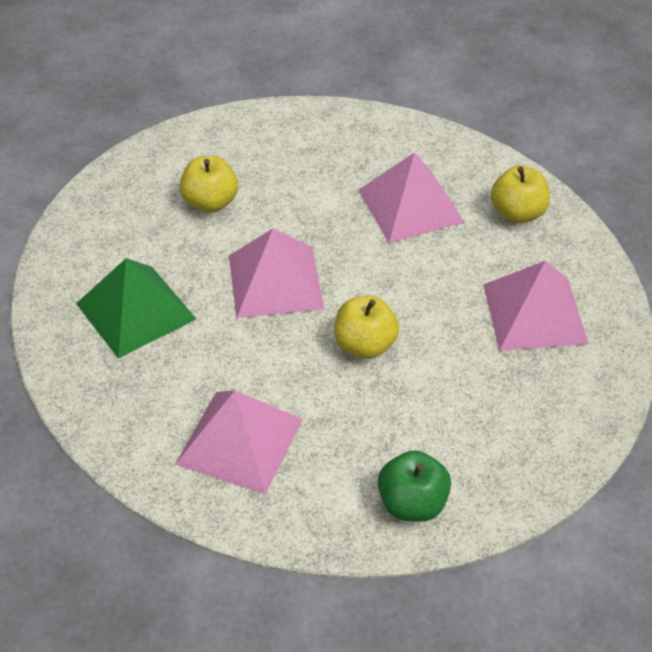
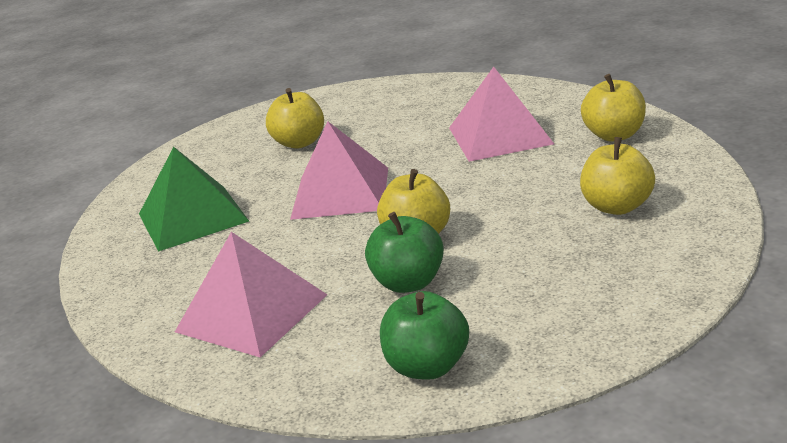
camera: 15 degrees right, 20 degrees down
pink pyramid [483,261,588,351] -> yellow apple [580,137,655,215]
none -> green apple [365,212,444,293]

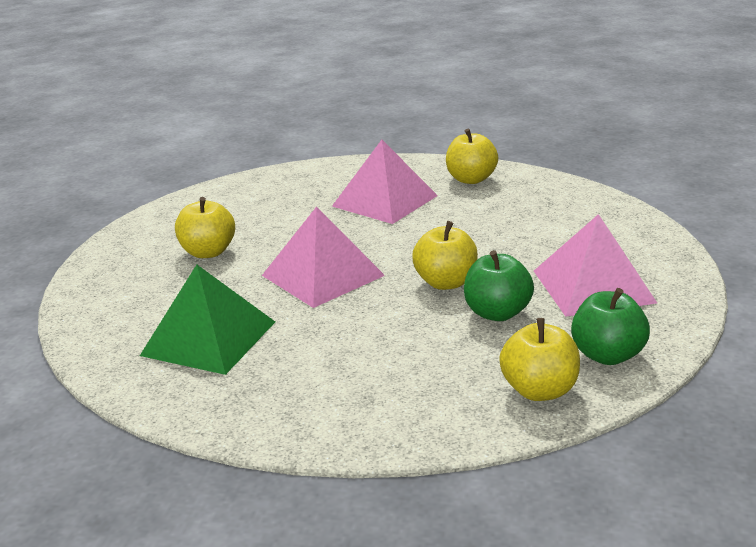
camera: 45 degrees left, 0 degrees up
pink pyramid [175,232,327,358] -> pink pyramid moved to [534,214,657,317]
yellow apple [580,137,655,215] -> yellow apple moved to [499,318,580,401]

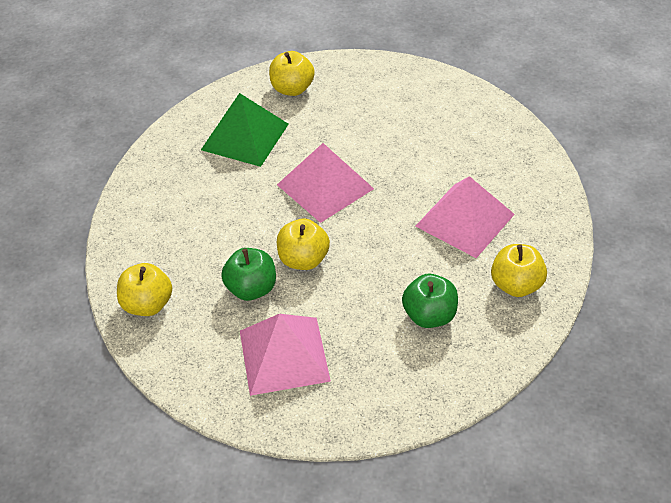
camera: 90 degrees right, 20 degrees up
yellow apple [175,197,235,258] -> yellow apple moved to [269,51,315,96]
green apple [571,288,650,365] -> green apple moved to [402,274,458,328]

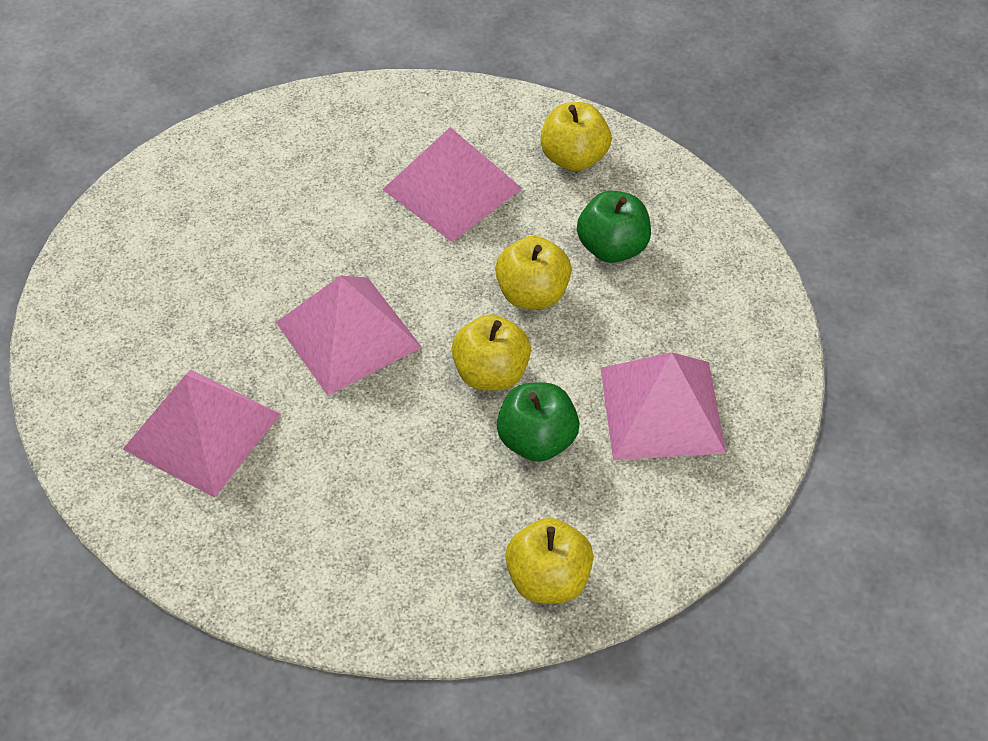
camera: 85 degrees left, 5 degrees up
green pyramid [201,93,288,167] -> pink pyramid [122,370,281,498]
yellow apple [269,51,315,96] -> yellow apple moved to [495,236,572,309]

